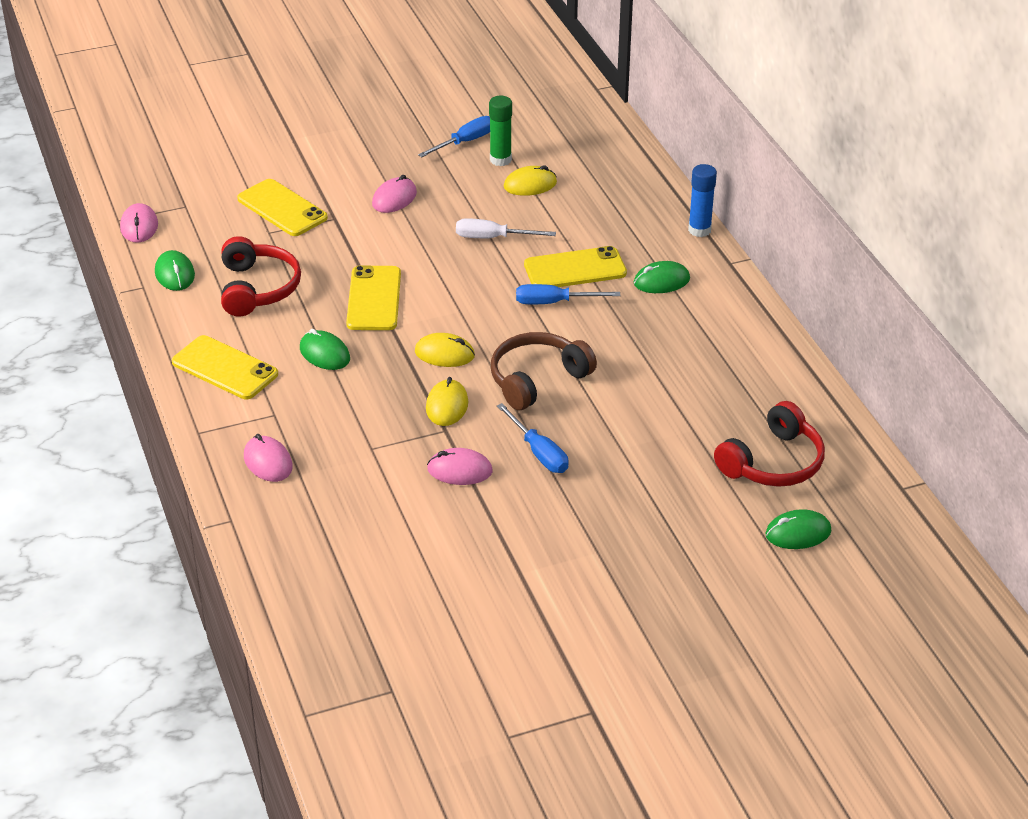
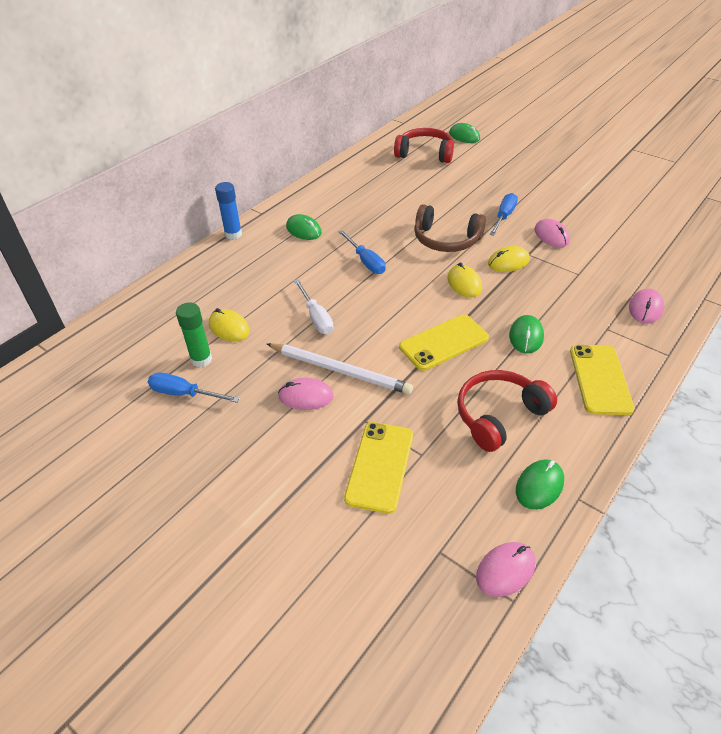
camera: 120 degrees left, 5 degrees up
yellow phone [524,246,627,287] -> none
none -> white pencil [266,343,413,394]

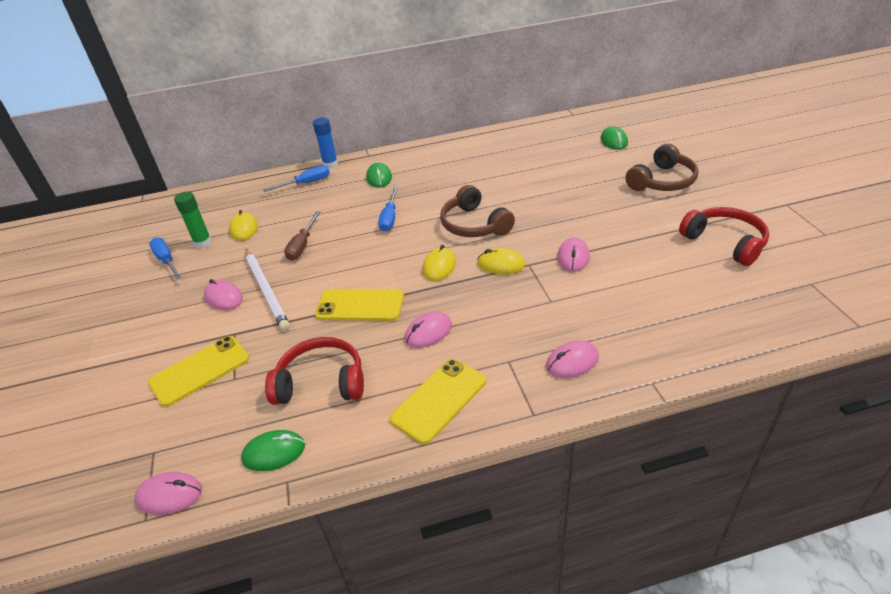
camera: 40 degrees right, 5 degrees down
white screwdriver [294,279,334,334] -> brown screwdriver [284,211,320,261]
red headphones [394,128,454,163] -> red headphones moved to [679,207,769,266]
blue screwdriver [489,193,518,236] -> blue screwdriver moved to [263,165,330,192]
green mouse [509,315,544,354] -> pink mouse [405,312,452,348]
none -> brown headphones [625,144,699,191]

